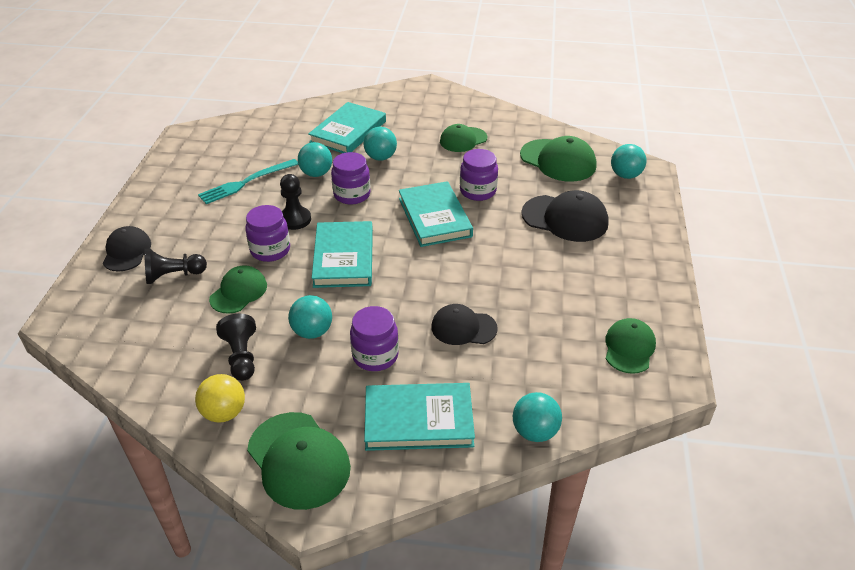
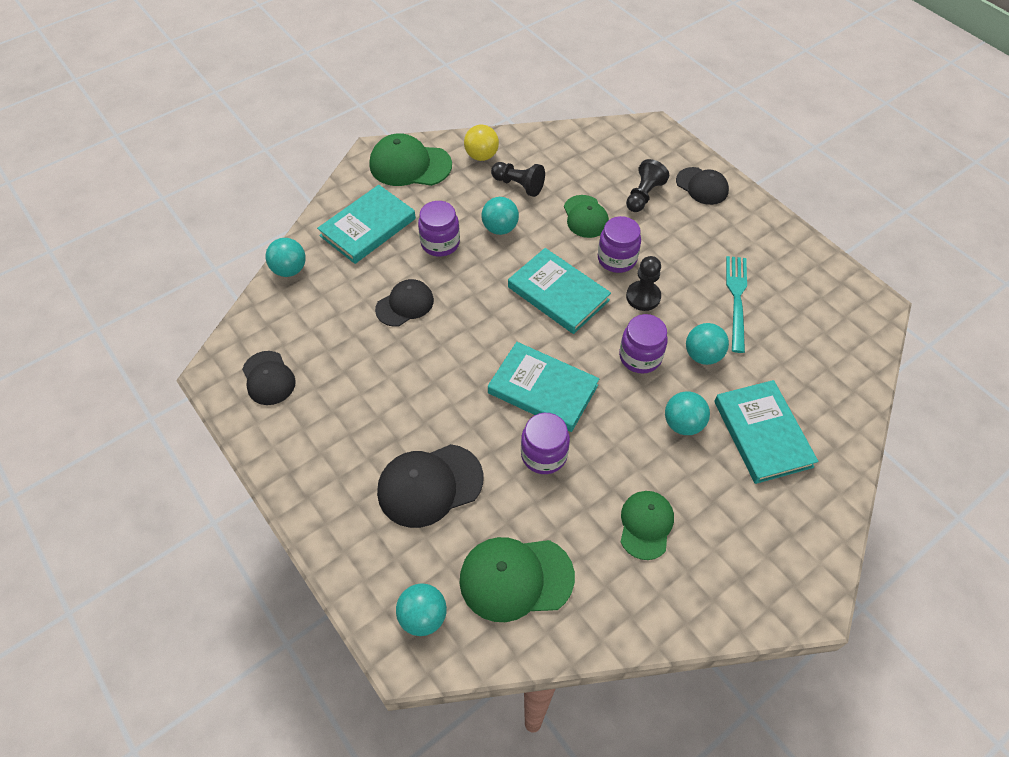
camera: 135 degrees right, 15 degrees up
green cap [605,318,656,374] -> black cap [242,351,296,405]

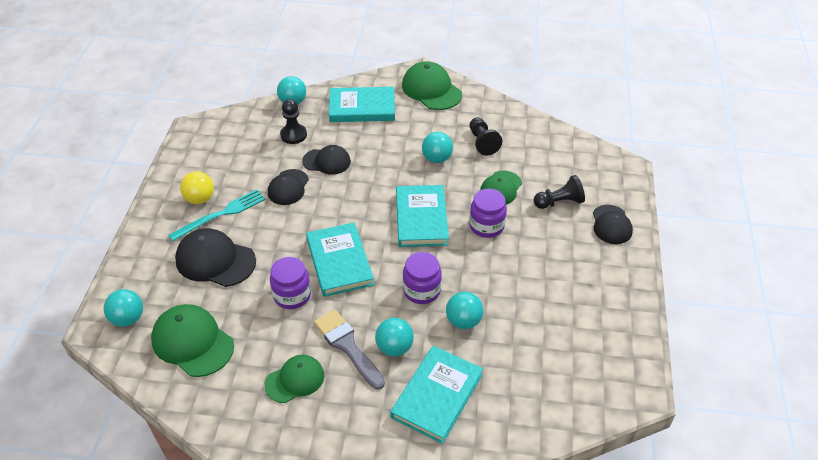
camera: 45 degrees right, 10 degrees down
black cap [242,351,296,405] -> black cap moved to [268,169,309,205]
purple jar [418,201,460,257] -> none
yellow ball [464,125,499,161] -> yellow ball moved to [180,171,214,204]
black pawn [626,256,661,311] -> black pawn moved to [280,99,307,144]
turquoise fork [726,256,747,353] -> turquoise fork moved to [168,189,265,241]
none -> grey brush [314,310,385,390]

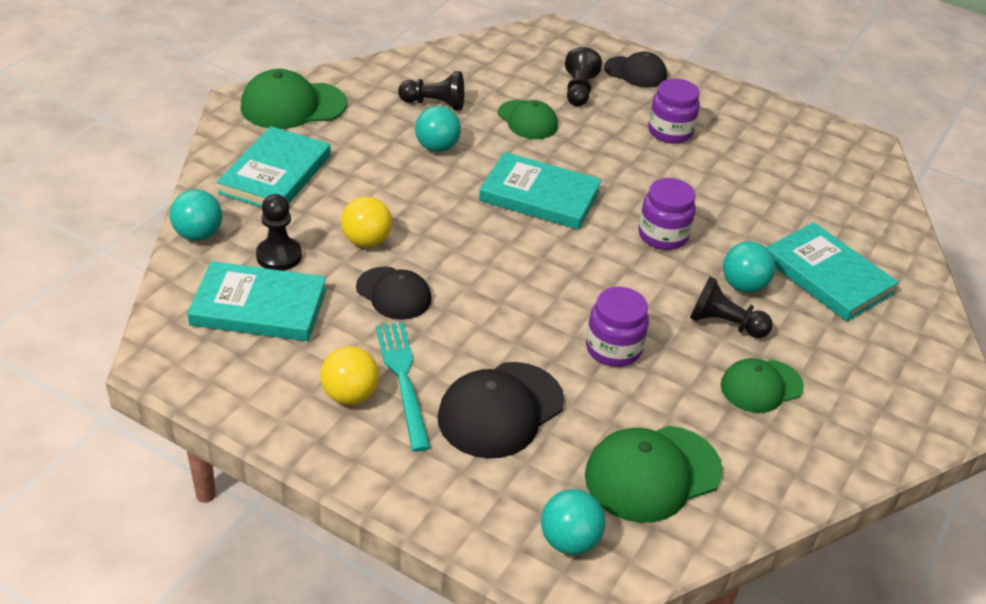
camera: 70 degrees left, 5 degrees down
green cap [265,355,324,403] -> green cap turned 105 degrees counterclockwise [721,358,804,413]
black cap [302,145,351,175] -> yellow ball [341,196,392,247]
turquoise book [306,222,374,297] -> turquoise book moved to [187,261,327,341]
grey brush [314,310,385,390] -> black pawn [690,277,773,338]
turquoise ball [446,292,484,329] -> none
purple jar [469,189,507,238] -> purple jar moved to [648,79,700,144]

